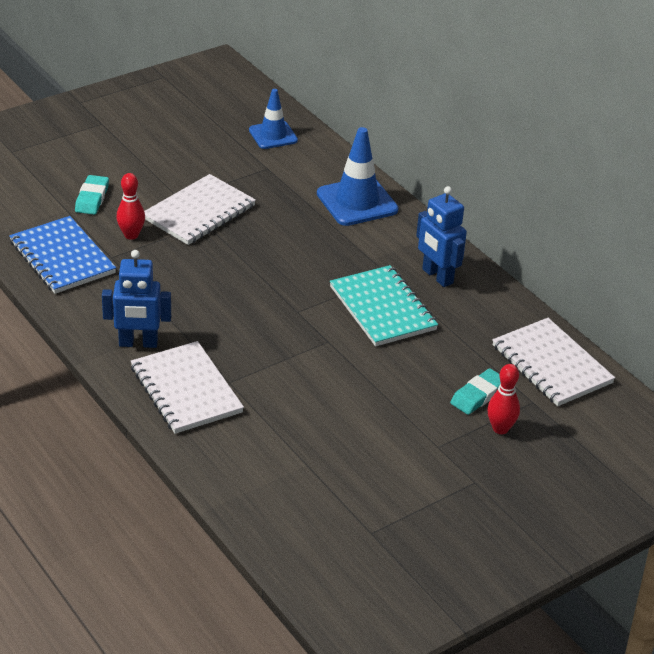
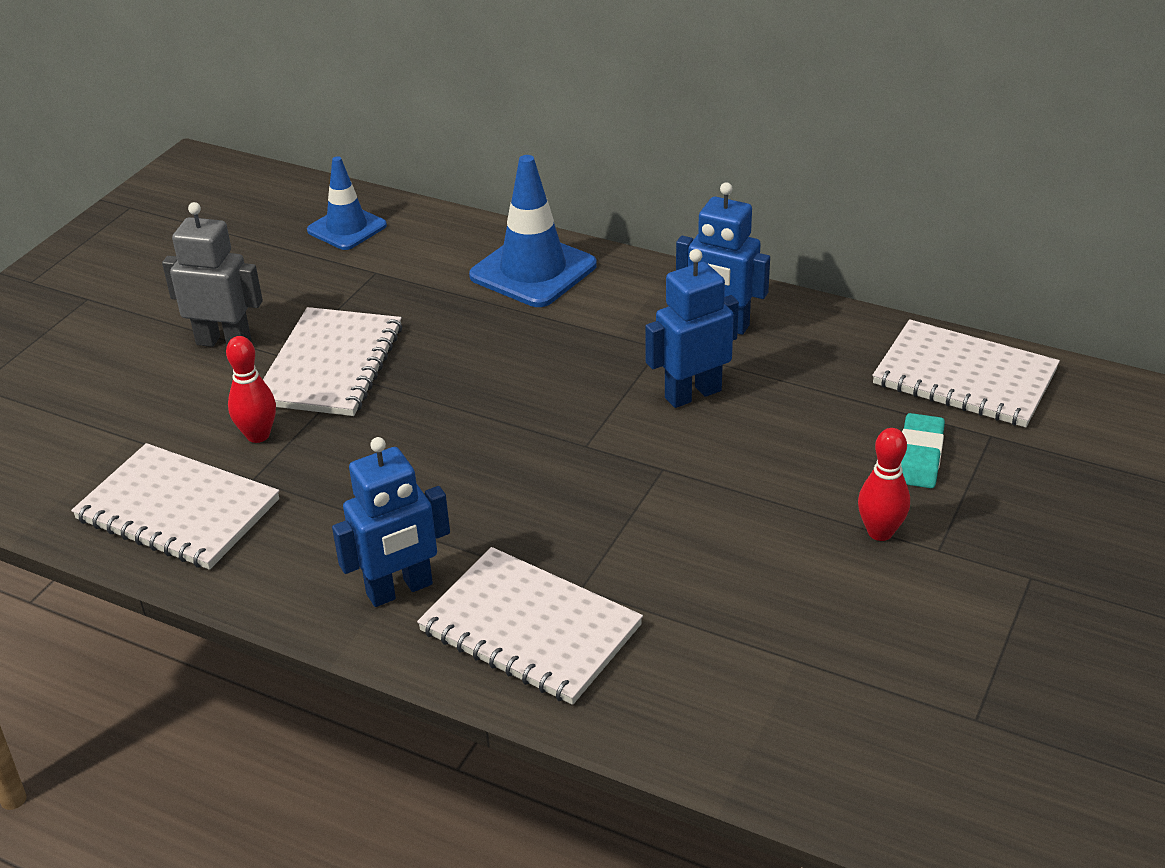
camera: 25 degrees left, 0 degrees up
blue notebook [9,216,116,294] -> white notebook [71,443,279,570]
turquoise eraser [75,175,109,215] -> none
turquoise notebook [330,265,438,346] -> blue robot [645,249,739,408]
red bowling pin [487,364,520,434] -> red bowling pin moved to [858,428,910,541]
none -> grey robot [162,202,263,347]

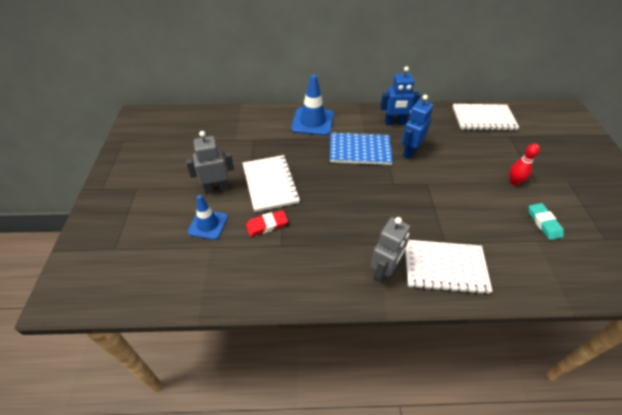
camera: 30 degrees left, 10 degrees up
white notebook [71,443,279,570] -> none
red bowling pin [226,336,276,443] -> red eraser [246,210,288,237]
blue traffic cone [307,156,387,250] -> blue traffic cone moved to [187,195,228,240]
blue robot [332,437,450,607] -> grey robot [370,217,410,284]
turquoise eraser [901,413,945,488] -> turquoise eraser moved to [529,203,564,240]
none -> blue notebook [330,132,393,165]

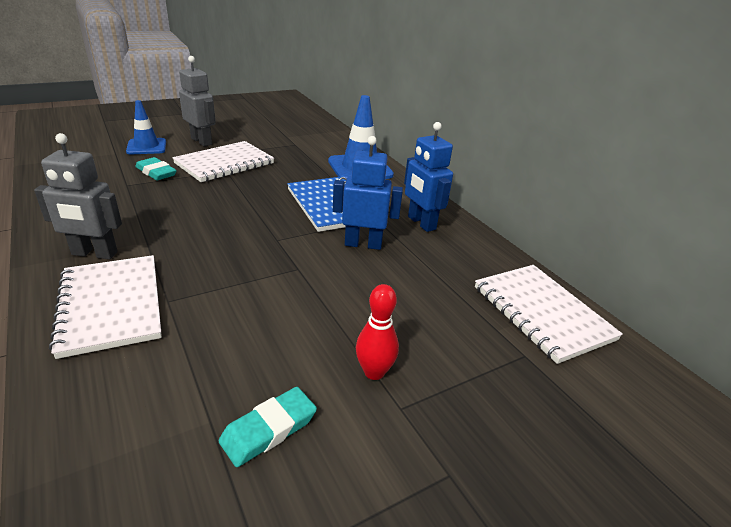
camera: 60 degrees right, 15 degrees down
red eraser [246,210,288,237] -> turquoise eraser [135,157,177,180]

